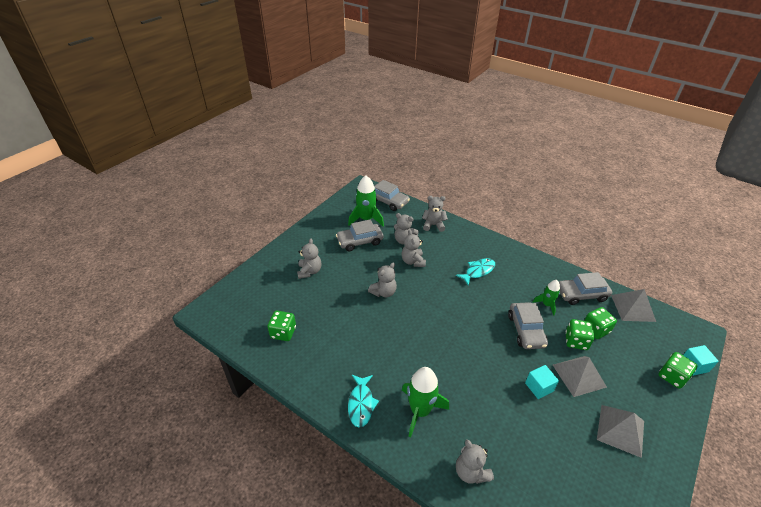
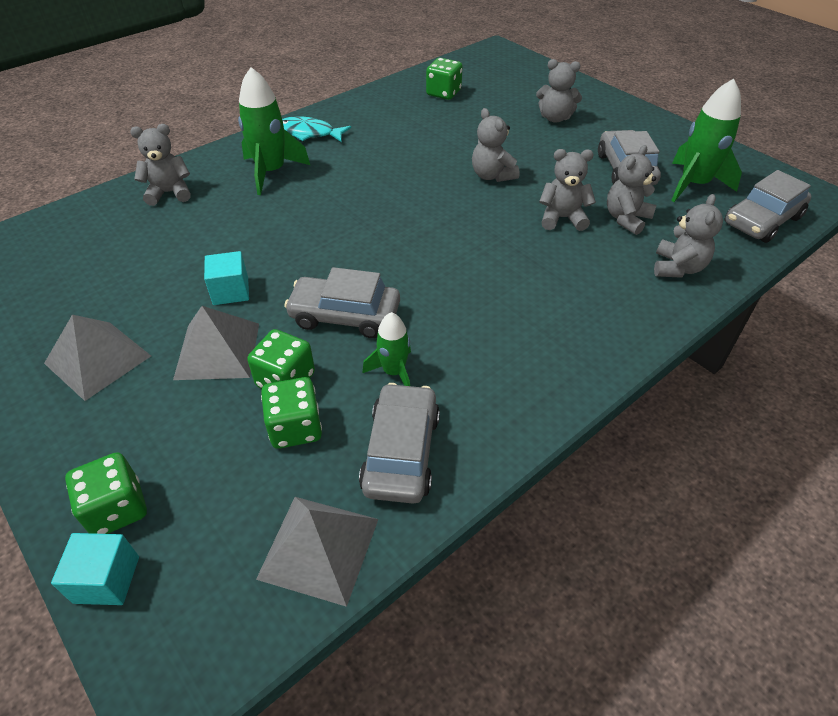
camera: 105 degrees right, 5 degrees up
turquoise fish [456,258,495,285] -> none

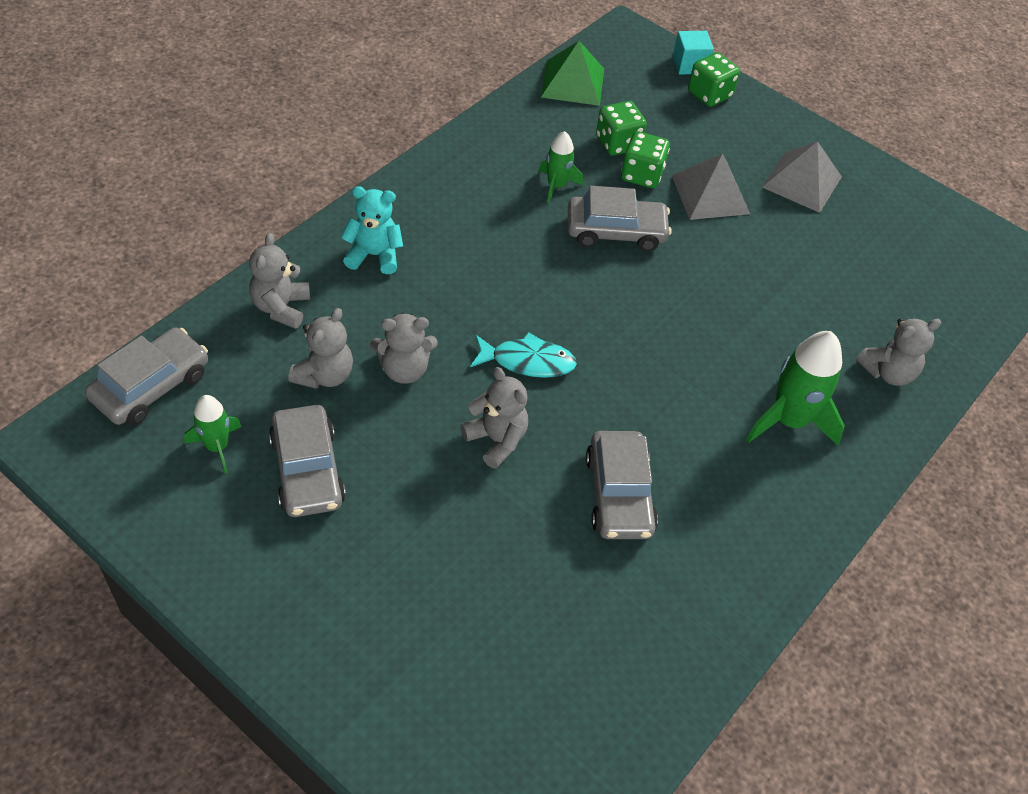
camera: 165 degrees right, 5 degrees up
turquoise cube [204,251,249,305] -> none
grey pyramid [256,497,378,607] -> green pyramid [541,41,604,106]
turquoise fish [282,116,351,142] -> turquoise fish moved to [470,332,577,378]
grey car [359,383,440,504] -> grey car moved to [586,431,658,539]
green dice [426,58,463,100] -> none
grey teddy bear [536,59,582,123] -> none
green rocket [671,79,742,202] -> green rocket [184,395,242,473], size x0.58
none -> turquoise teddy bear [341,186,403,274]

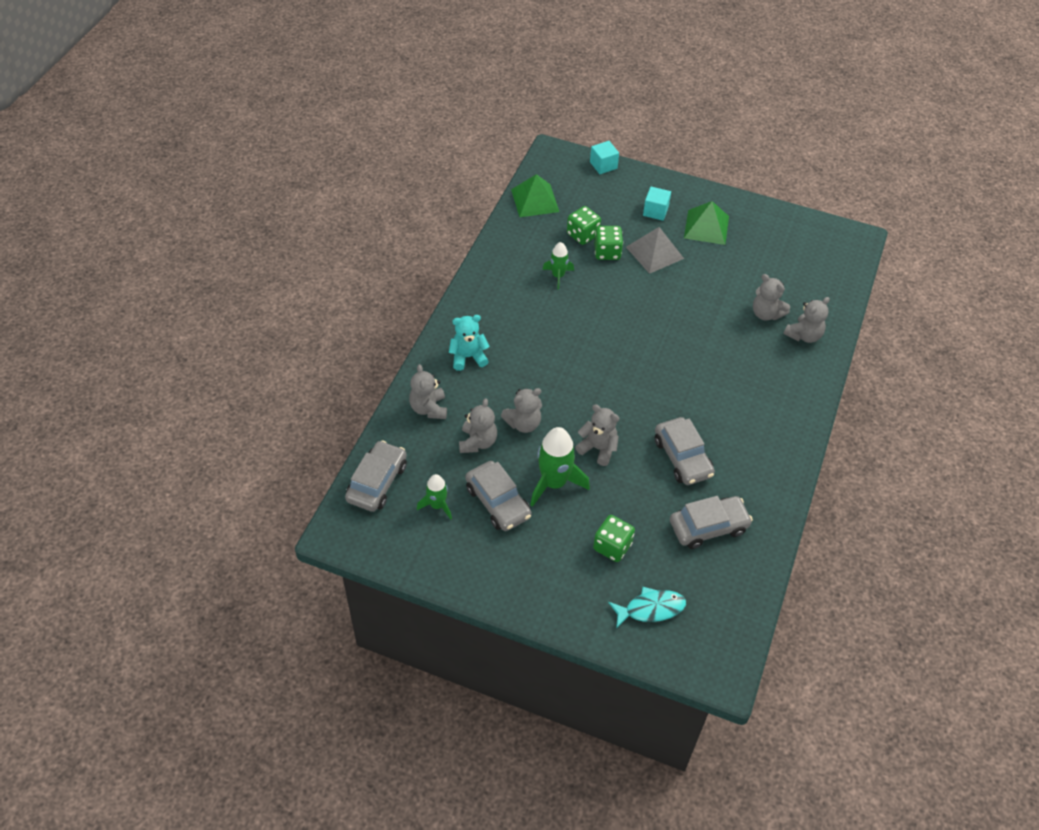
camera: 15 degrees left, 0 degrees up
turquoise fish [470,332,577,378] -> turquoise fish moved to [608,587,686,629]
grey car [568,186,672,251] -> grey car moved to [670,496,753,549]
green dice [688,52,740,107] -> green dice moved to [593,515,635,562]
green rocket [746,331,845,445] -> green rocket moved to [530,427,590,507]
grey pyramid [762,141,842,213] -> green pyramid [684,201,729,245]
none -> turquoise cube [643,187,671,221]
none -> grey teddy bear [753,274,790,320]

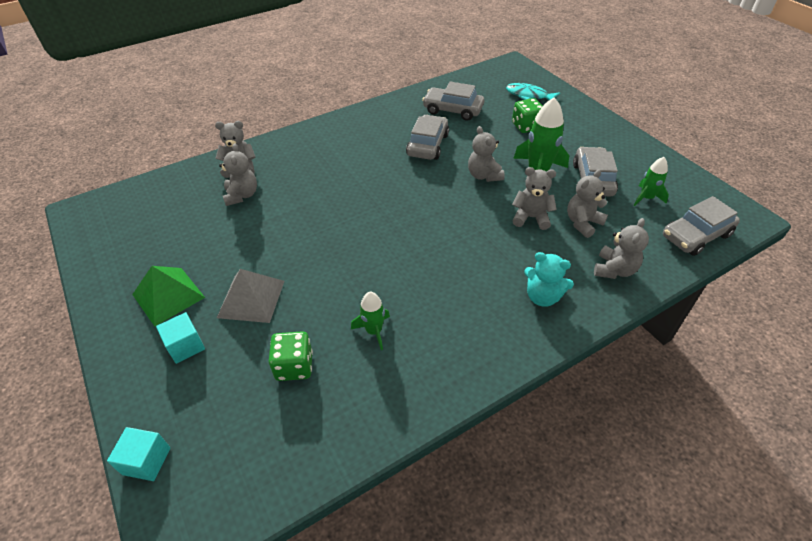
camera: 140 degrees left, 5 degrees down
green pyramid [511,174,559,217] -> none
green dice [594,226,623,260] -> none

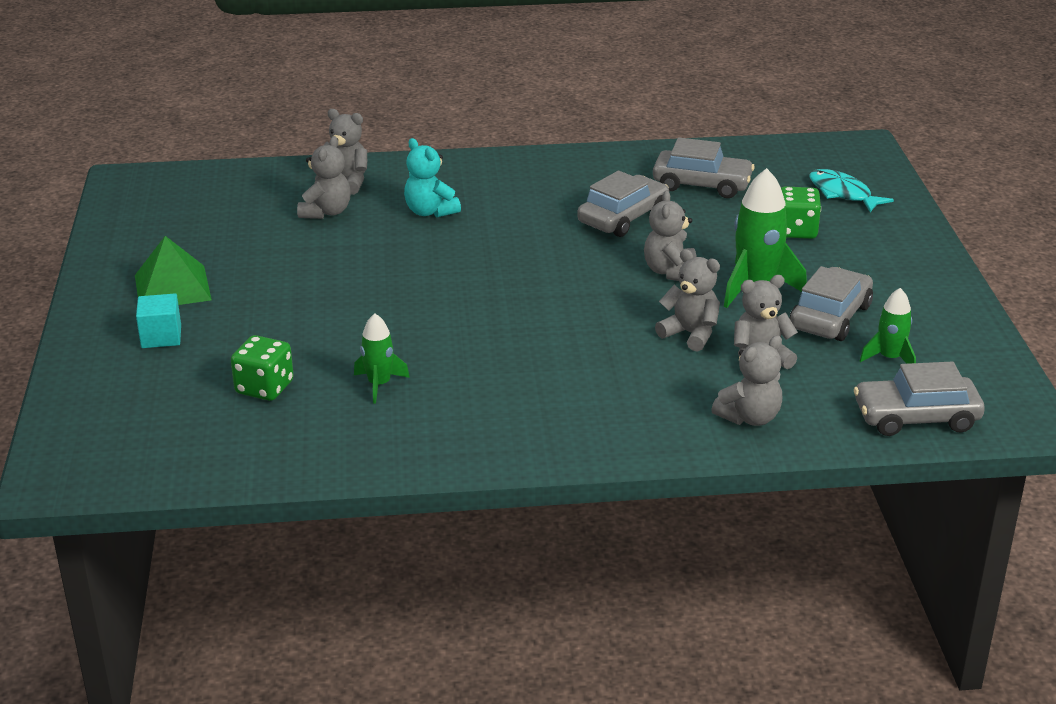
camera: 25 degrees right, 15 degrees down
turquoise cube [107,427,170,481] -> none
grey pyramid [217,269,284,323] -> none
grey car [422,81,484,121] -> grey car turned 150 degrees clockwise [653,138,755,198]
turquoise teddy bear [524,252,574,307] -> turquoise teddy bear moved to [404,138,461,218]

